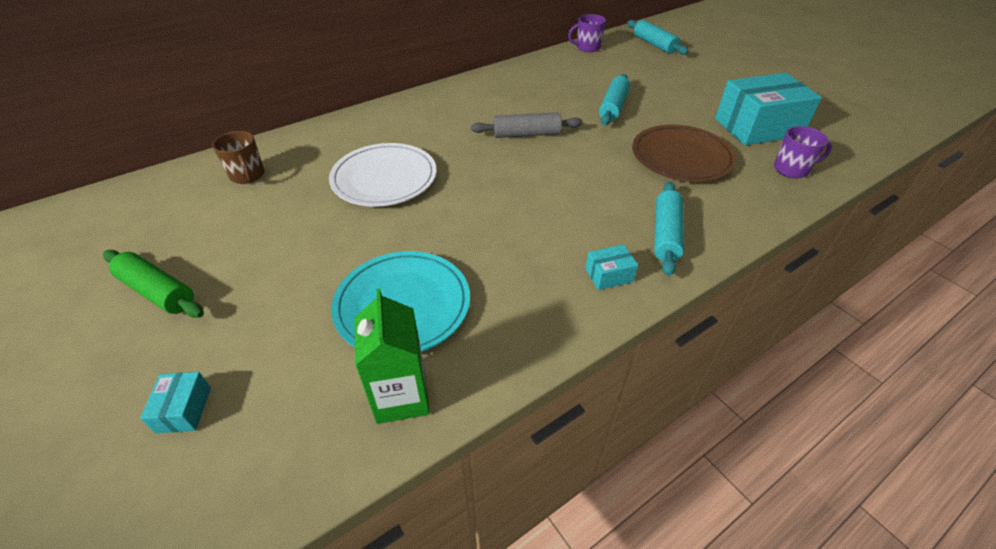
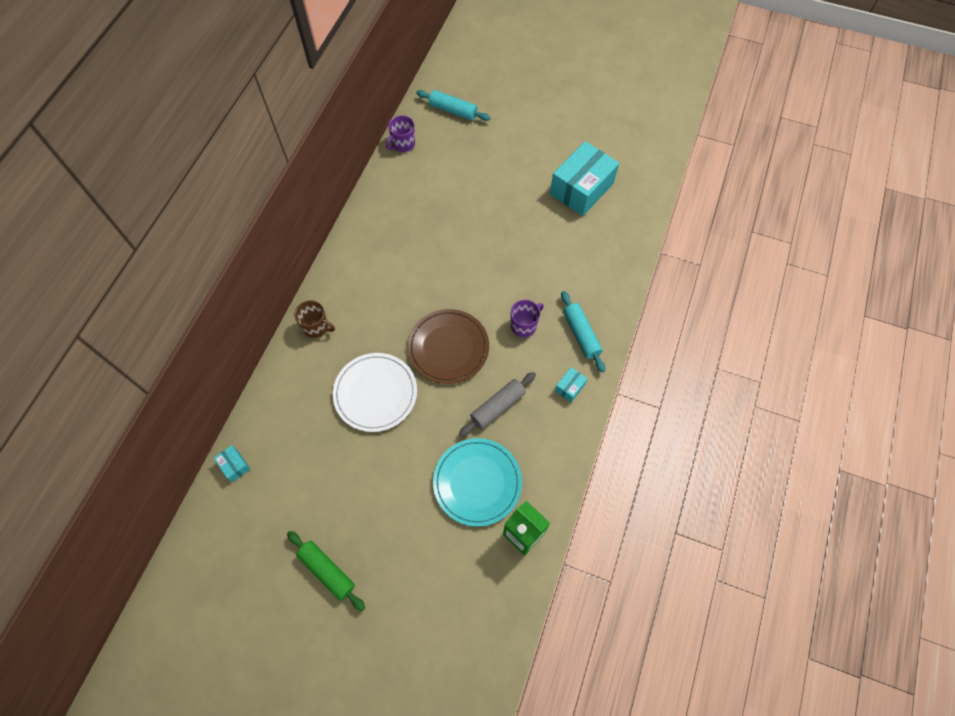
camera: 35 degrees left, 20 degrees up
green rolling pin [103,250,204,318] -> green rolling pin turned 45 degrees clockwise [287,531,365,611]
turquoise box [140,372,211,433] -> turquoise box moved to [213,445,250,482]
brown mug [212,131,264,184] -> brown mug moved to [294,300,335,338]
grey rolling pin [471,112,582,138] -> grey rolling pin moved to [459,372,536,437]
turquoise rolling pin [599,74,630,126] -> none
brown plate [632,125,737,182] -> brown plate moved to [407,309,489,384]
purple mug [774,126,832,178] -> purple mug moved to [511,300,544,337]

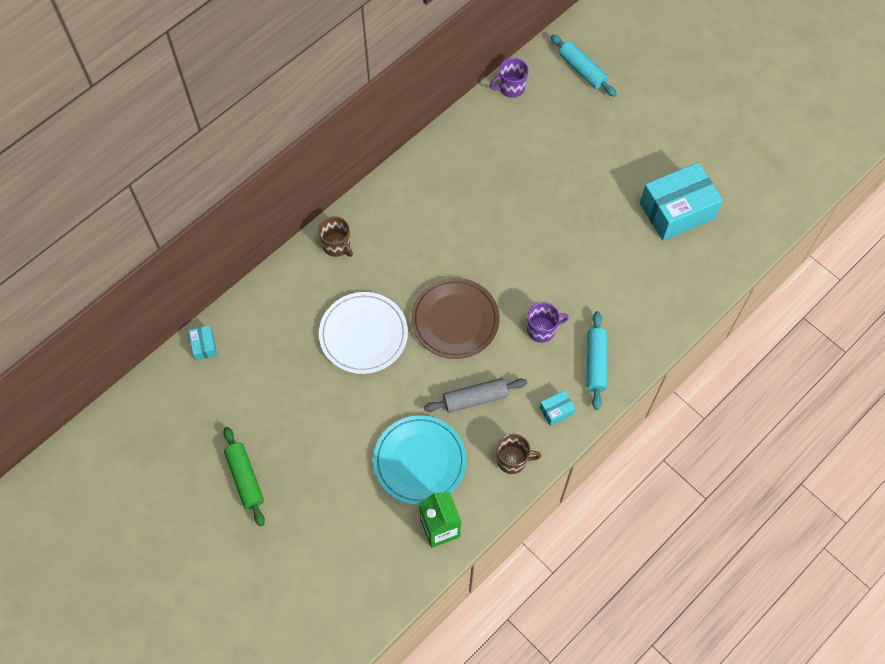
camera: 25 degrees right, 0 degrees up
none -> brown mug [497,434,541,474]

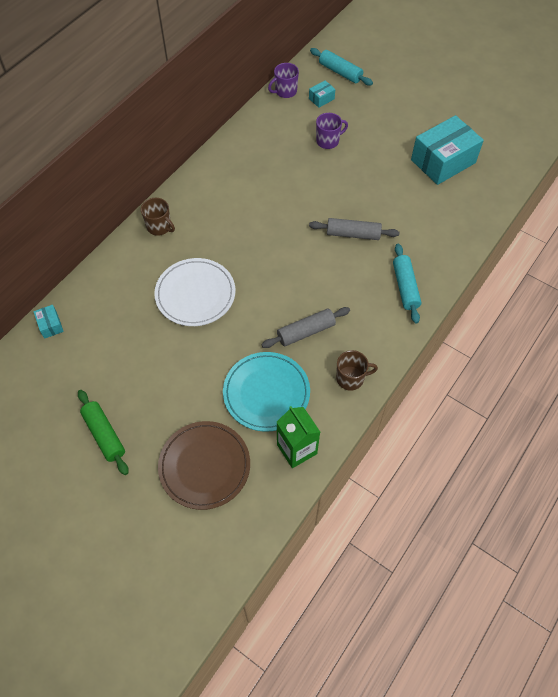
camera: 10 degrees left, 5 degrees down
brown plate [411,278,500,359] -> brown plate moved to [158,421,250,510]
purple mug [527,302,569,343] -> purple mug moved to [316,113,348,149]
turquoise box [540,390,576,426] -> turquoise box moved to [309,80,335,108]
none -> grey rolling pin [309,218,399,240]

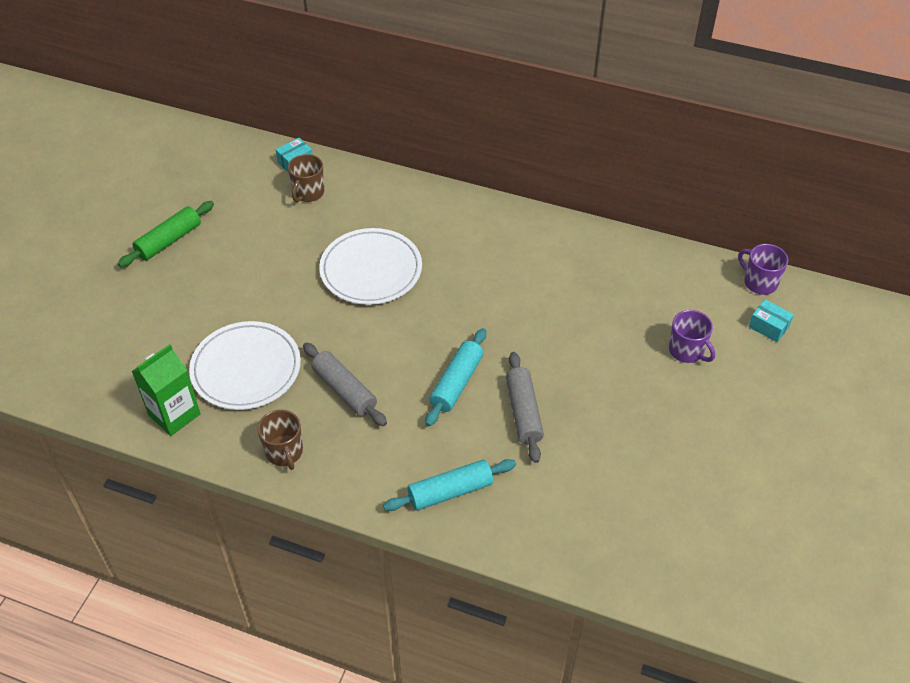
camera: 75 degrees right, 10 degrees down
brown mug [141,198,175,236] -> brown mug moved to [288,154,324,202]
brown plate [158,421,250,510] -> none
turquoise plate [223,352,310,432] -> white plate [189,321,301,410]
turquoise rolling pin [310,48,373,86] -> turquoise rolling pin moved to [426,328,486,426]
turquoise box [411,115,484,185] -> none

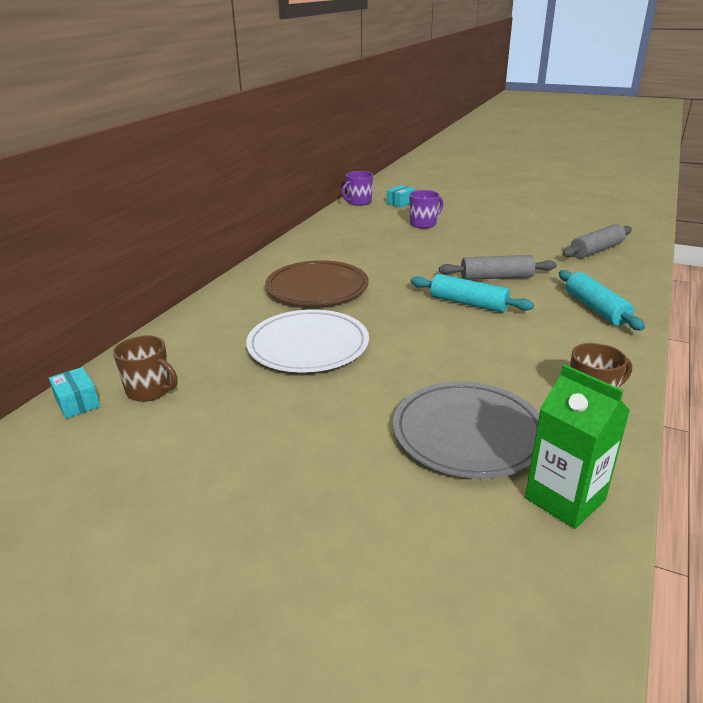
camera: 85 degrees left, 20 degrees down
green rolling pin [118,201,214,267] -> none
white plate [189,321,301,410] -> grey plate [393,382,540,479]
grey rolling pin [303,342,387,426] -> grey rolling pin moved to [562,224,632,258]
none -> brown plate [265,260,369,306]

